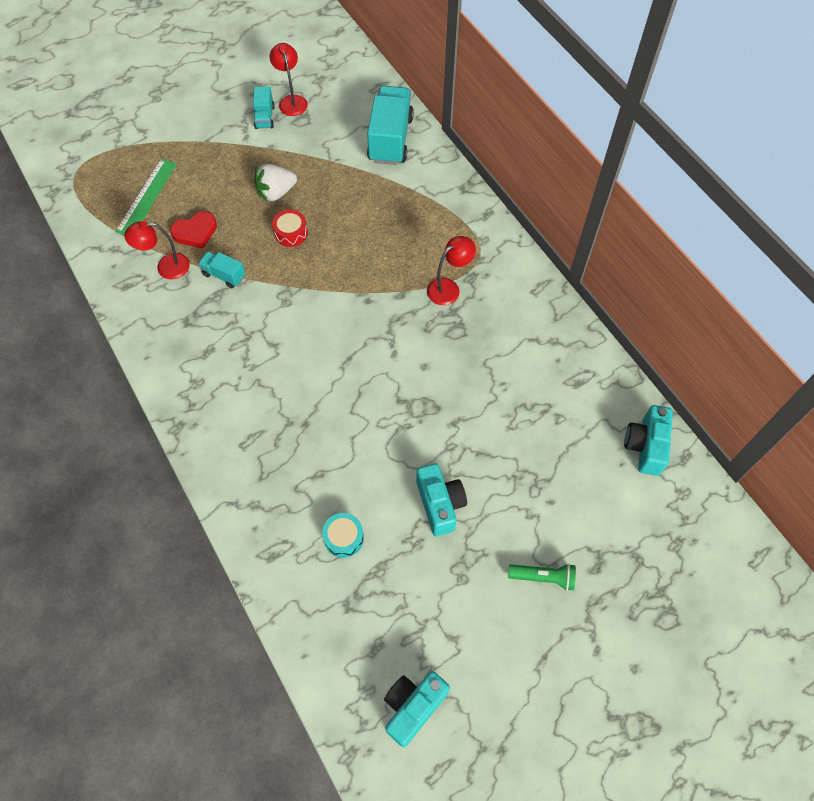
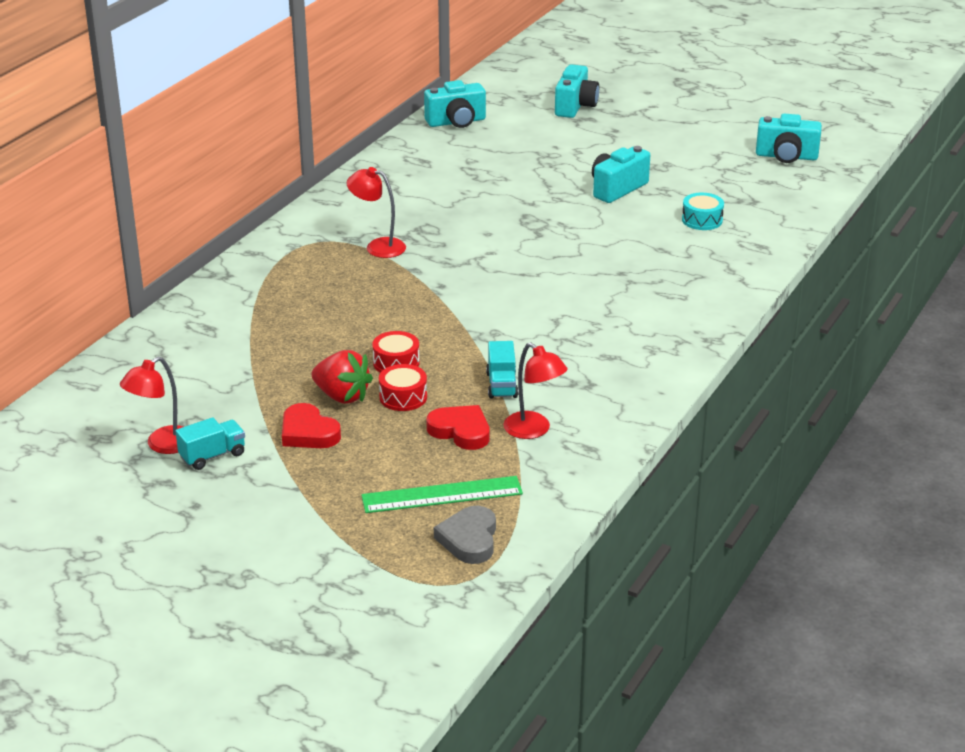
camera: 120 degrees left, 30 degrees down
white strawberry [254,164,297,202] -> red strawberry [311,350,373,404]
turquoise truck [367,86,414,165] -> none
green flashlight [508,564,576,591] -> none
none -> red heart [282,403,341,448]
none -> red drum [379,364,427,411]
none -> grey heart [434,506,496,564]
none -> turquoise camera [555,64,599,118]

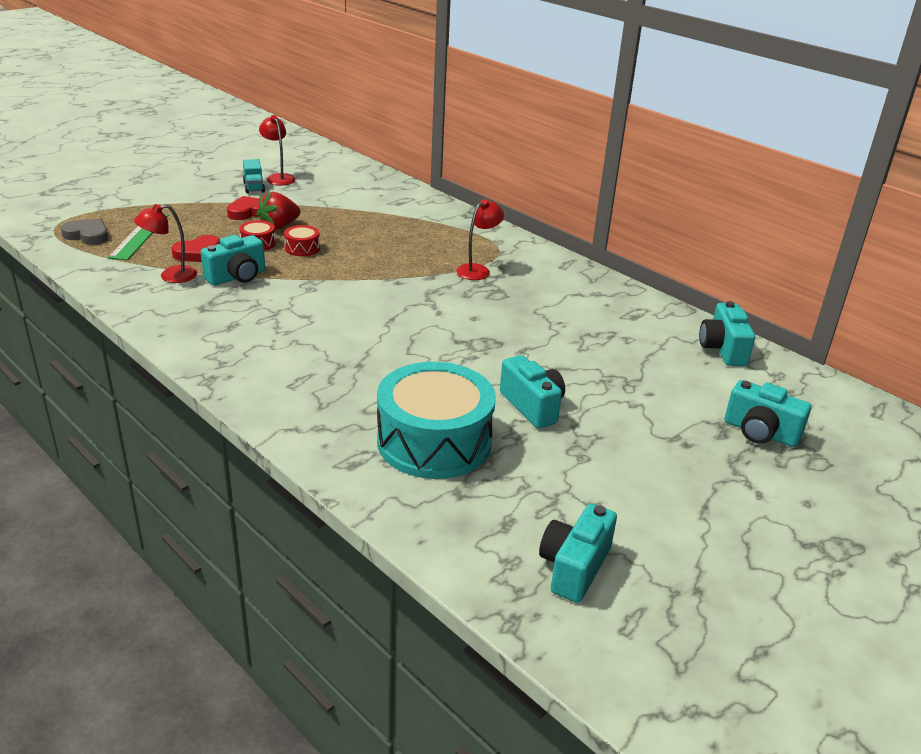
camera: 105 degrees right, 0 degrees up
turquoise truck [486,341,518,399] -> turquoise camera [201,235,265,286]
turquoise drum [682,193,724,230] -> turquoise drum [377,362,496,479], size x2.41

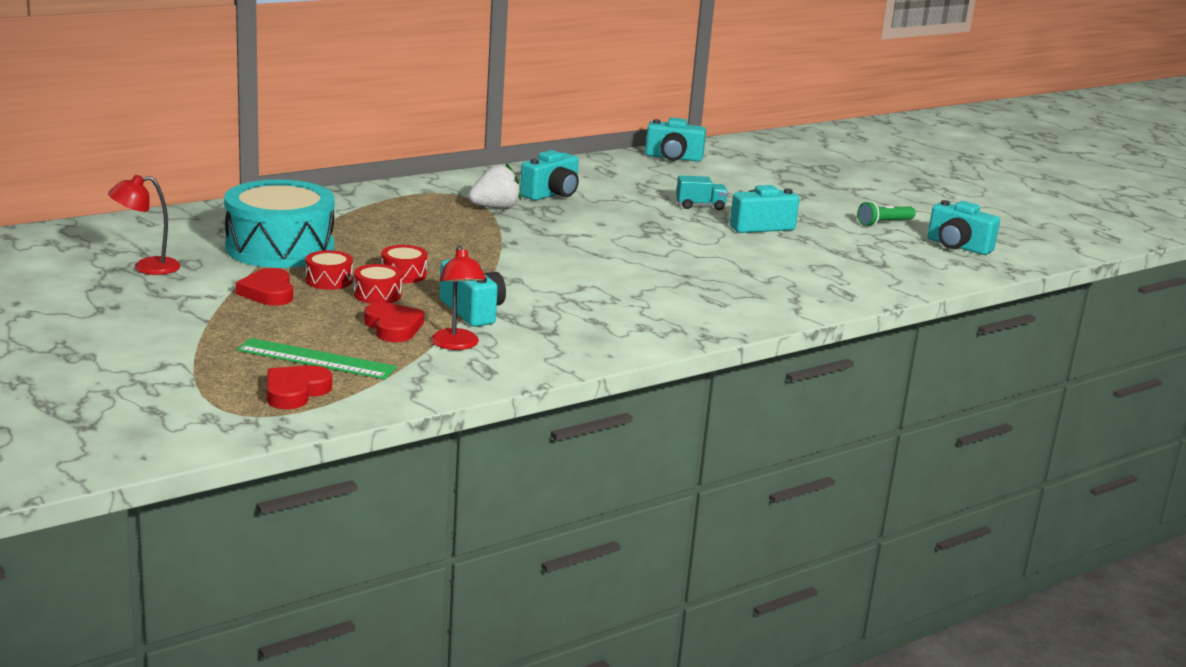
camera: 80 degrees left, 10 degrees down
grey heart [61,218,108,245] -> red heart [267,365,332,409]
turquoise truck [243,159,265,193] -> turquoise truck moved to [676,175,728,210]
red strawberry [257,192,301,230] -> red drum [305,250,353,290]
turquoise drum [377,362,496,479] -> turquoise drum moved to [224,179,335,268]
red lamp [456,199,504,280] -> white strawberry [468,163,521,209]
turquoise camera [725,380,811,447] -> turquoise camera moved to [520,150,579,201]
none -> green flashlight [857,201,916,227]

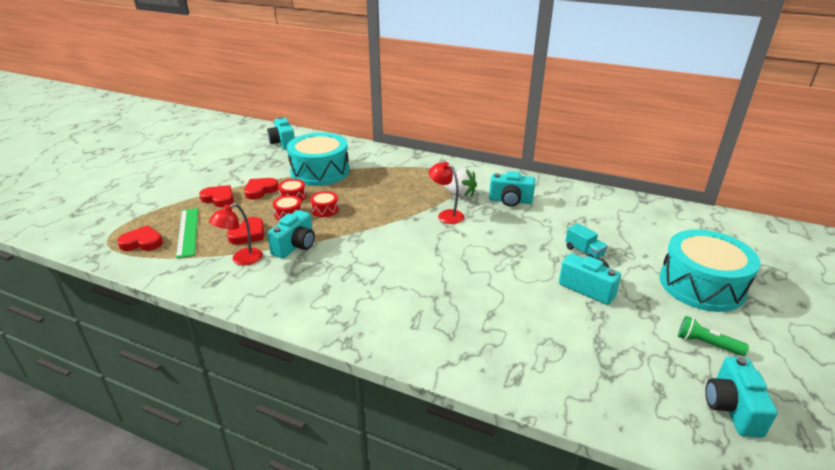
camera: 60 degrees right, 10 degrees up
red lamp [108,175,180,275] -> red lamp moved to [429,162,465,224]
turquoise camera [645,117,706,162] -> turquoise camera moved to [267,117,295,150]
none -> red heart [199,185,234,207]
none -> turquoise drum [660,229,760,312]

